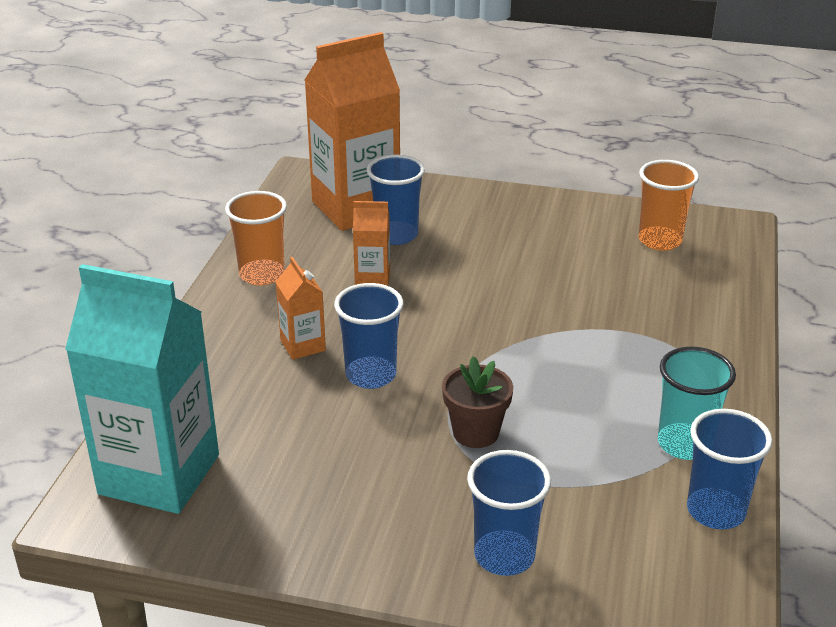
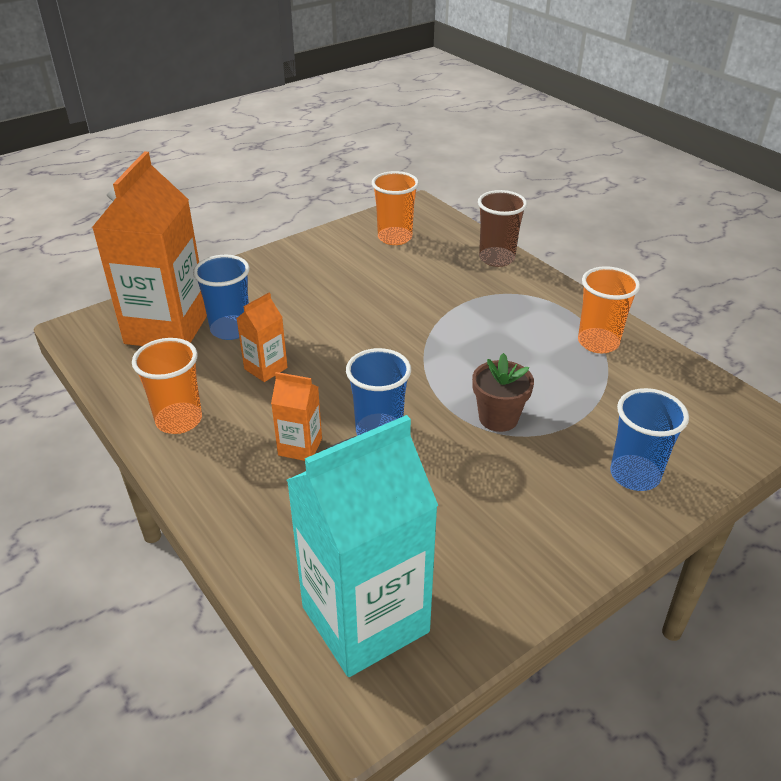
camera: 50 degrees left, 5 degrees up
turquoise cup [658,347,736,460] -> orange cup [578,266,640,353]
blue cup [687,409,773,529] -> none
none -> brown cup [478,190,527,267]

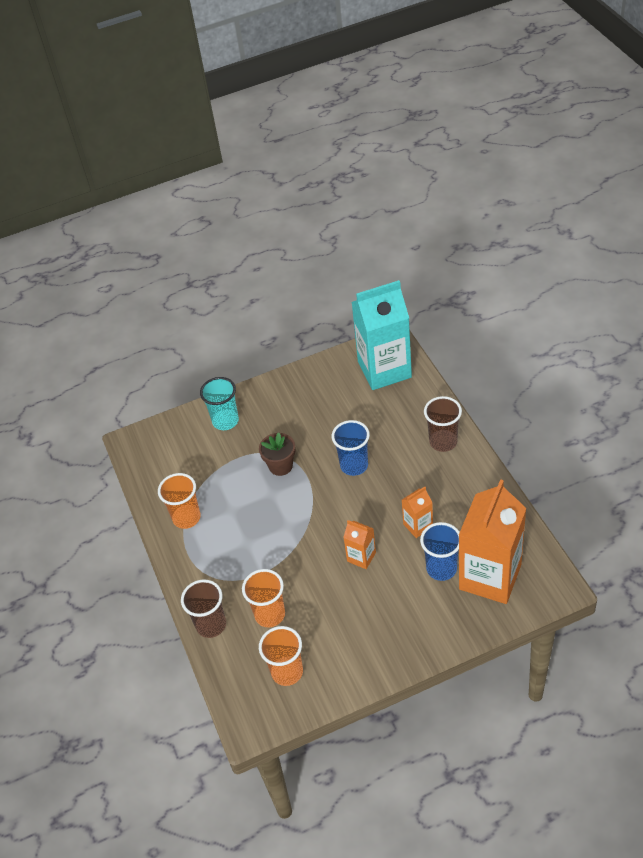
camera: 160 degrees left, 10 degrees up
orange cup [132,338,202,434] -> orange cup moved to [242,569,285,627]
orange carton [271,372,322,461] -> orange carton moved to [343,520,376,569]
blue cup [610,388,689,491] -> turquoise cup [200,377,239,430]
none -> brown cup [424,396,462,452]

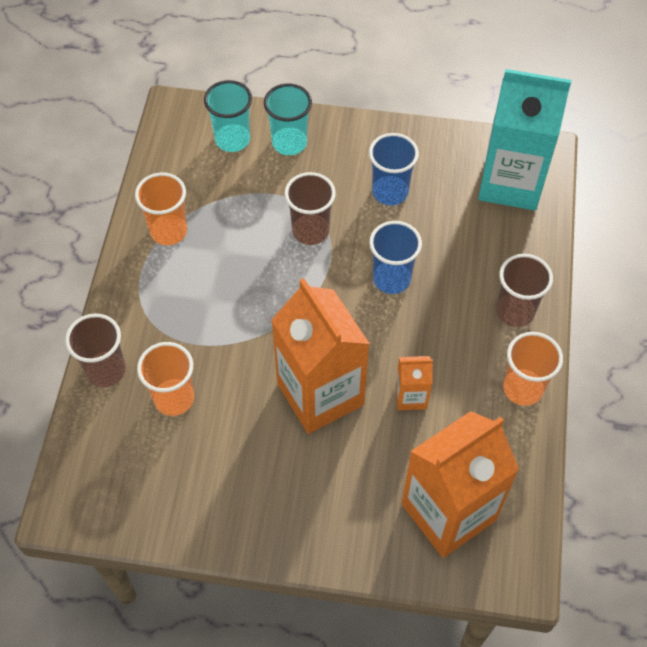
camera: 25 degrees right, 10 degrees up
brown flower pot [259,433,296,476] -> brown cup [284,172,336,245]
orange cup [259,626,303,686] -> orange cup moved to [503,332,563,406]
orange carton [343,520,376,569] -> orange carton [271,278,370,434], size x2.21
blue cup [420,522,460,581] -> blue cup moved to [369,133,419,205]
none -> turquoise cup [204,80,252,152]

